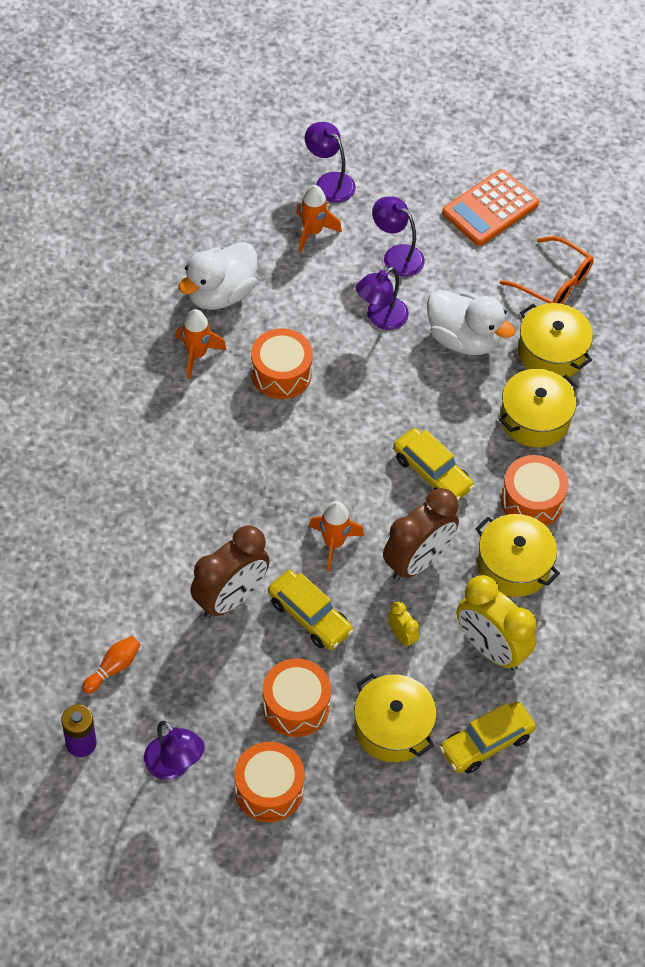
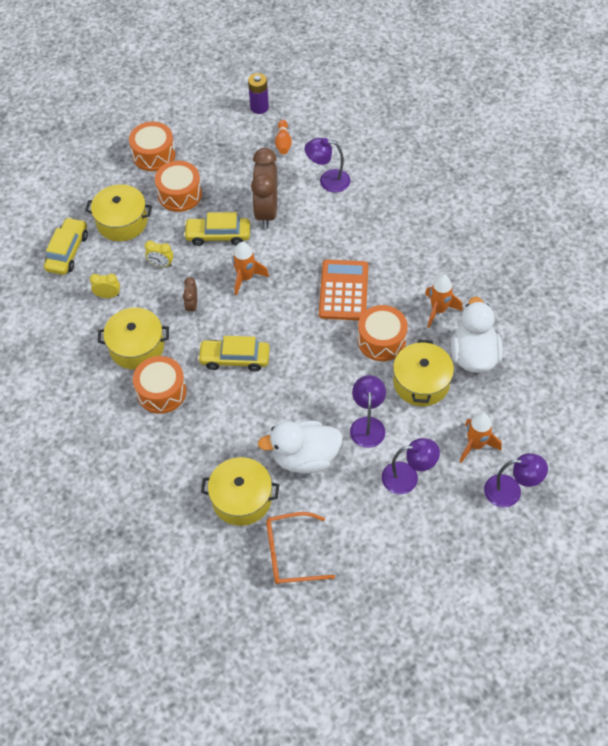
camera: 140 degrees right, 0 degrees up
purple lamp [144,721,205,780] -> purple lamp moved to [305,138,350,193]
brown clock [383,488,459,581] -> brown clock [183,277,197,315], size x0.46
orange calculator [442,169,539,246] -> orange calculator moved to [319,260,368,320]
yellow clock [457,575,537,671] -> yellow clock [90,274,120,298], size x0.46
yellow pot [499,369,578,447] -> yellow pot moved to [393,339,454,406]

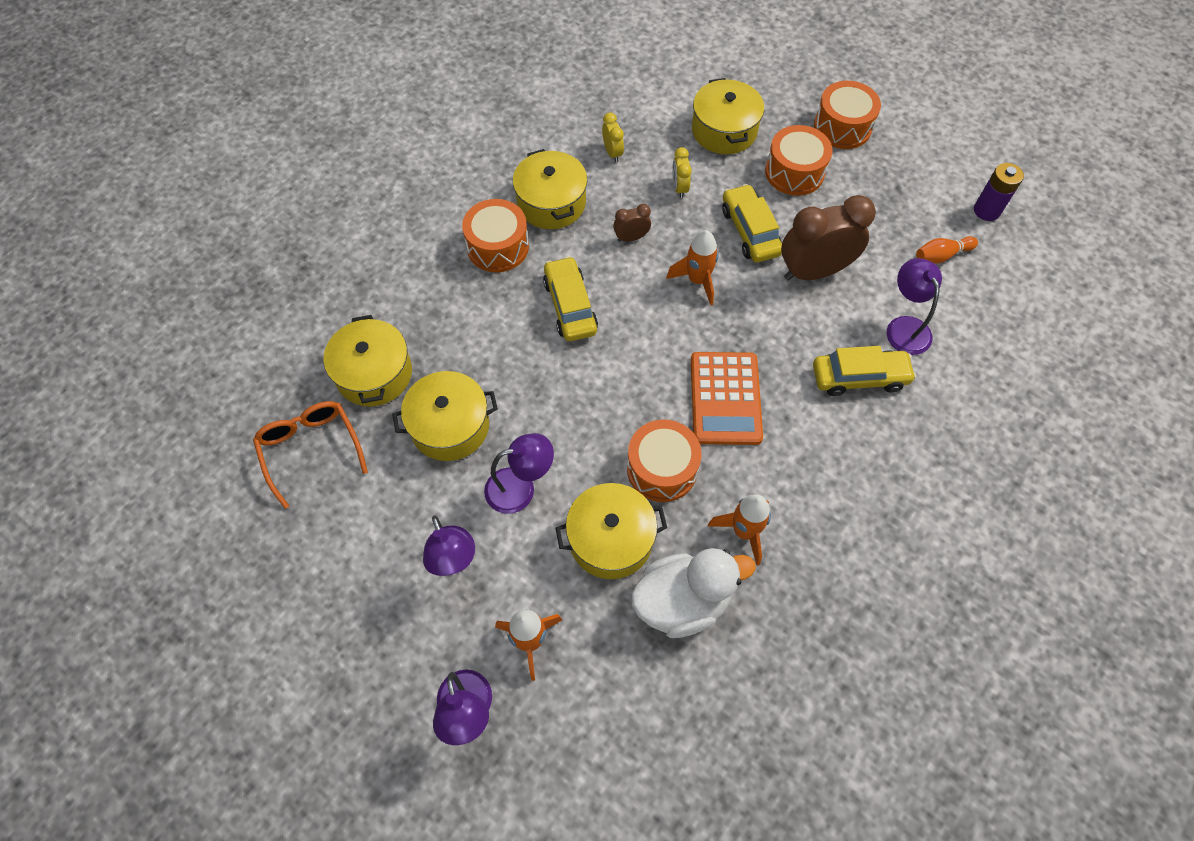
camera: 70 degrees right, 5 degrees up
yellow car [44,217,88,275] -> yellow car moved to [813,346,916,396]
white duck [258,421,343,473] -> yellow pot [392,371,498,461]
orange calculator [319,260,368,320] -> orange calculator turned 105 degrees clockwise [691,352,763,445]

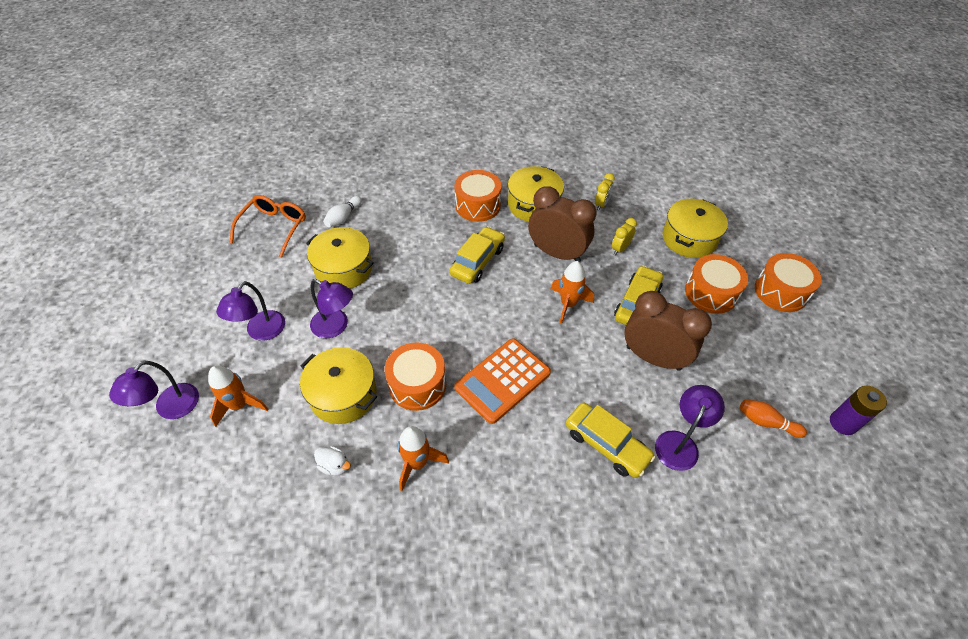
camera: 45 degrees right, 10 degrees down
yellow pot [324,315,412,407] -> white bowling pin [323,196,362,227]
brown clock [613,204,651,242] -> brown clock [528,186,597,262], size x2.17
white duck [631,548,756,638] -> white duck [314,446,351,476], size x0.42

